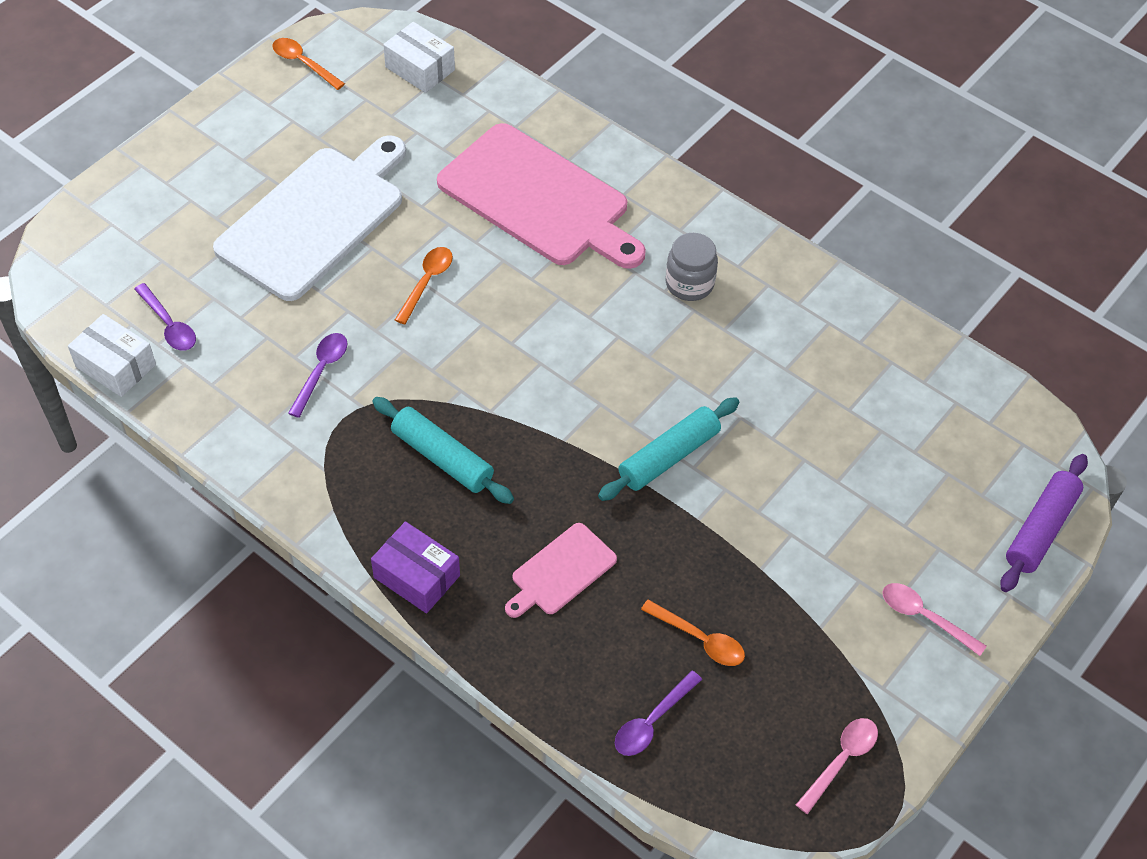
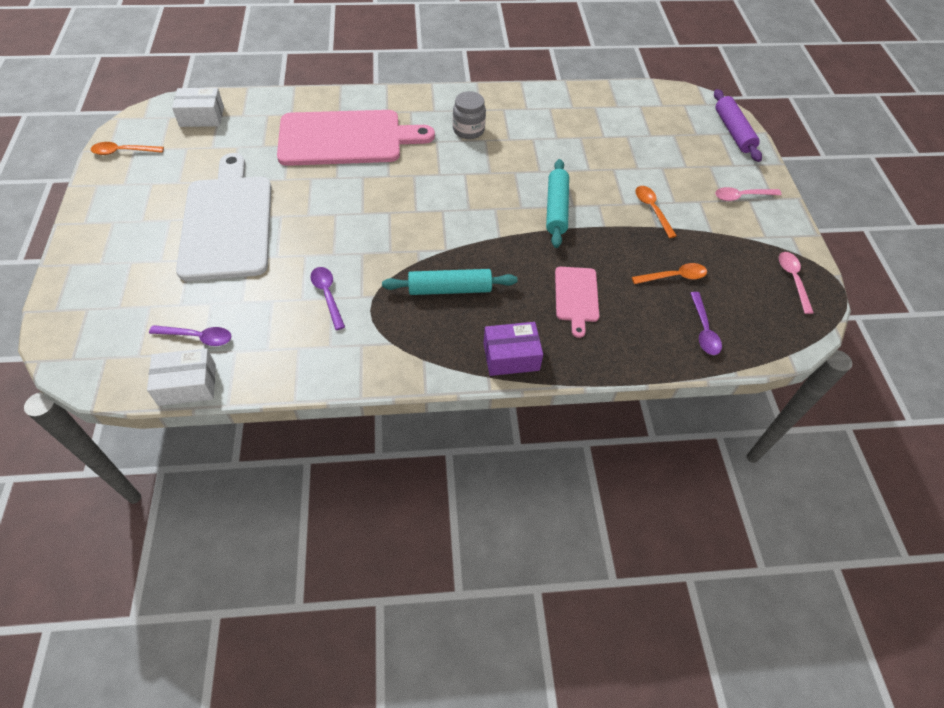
camera: 45 degrees left, 0 degrees up
orange spoon [395,247,453,324] -> orange spoon moved to [635,186,677,238]

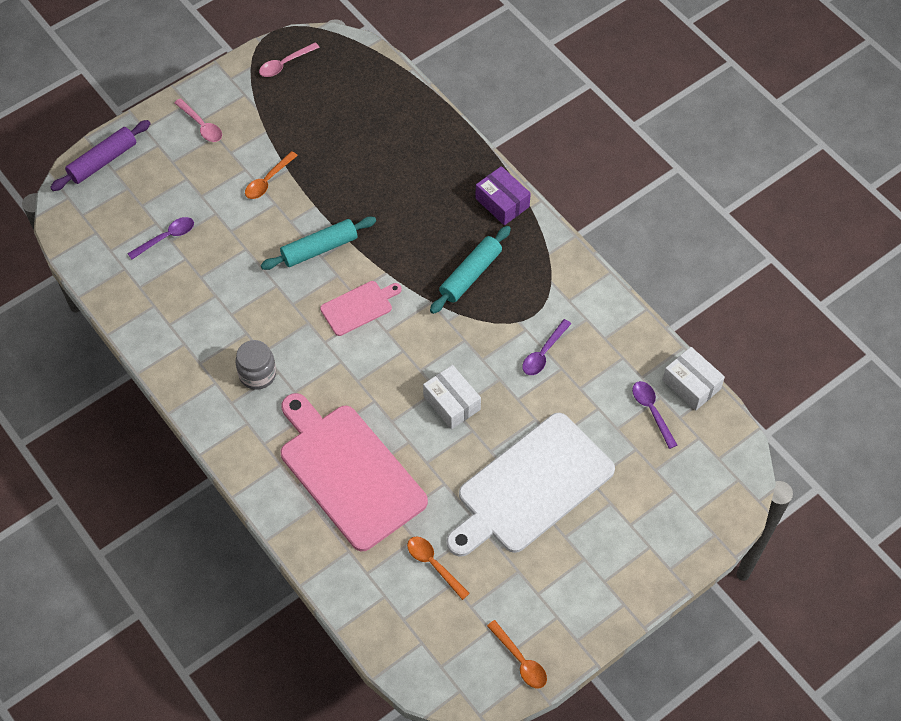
camera: 120 degrees left, 5 degrees up
white box [172,88,224,127] -> white box moved to [423,365,481,429]
turquoise rolling pin [382,269,517,295] -> turquoise rolling pin turned 75 degrees clockwise [430,226,511,314]
pink cutting board [555,267,599,338] -> pink cutting board moved to [320,281,402,336]
orange spoon [632,263,707,284] -> orange spoon moved to [407,537,470,600]
purple spoon [690,292,722,355] -> purple spoon moved to [127,217,194,260]

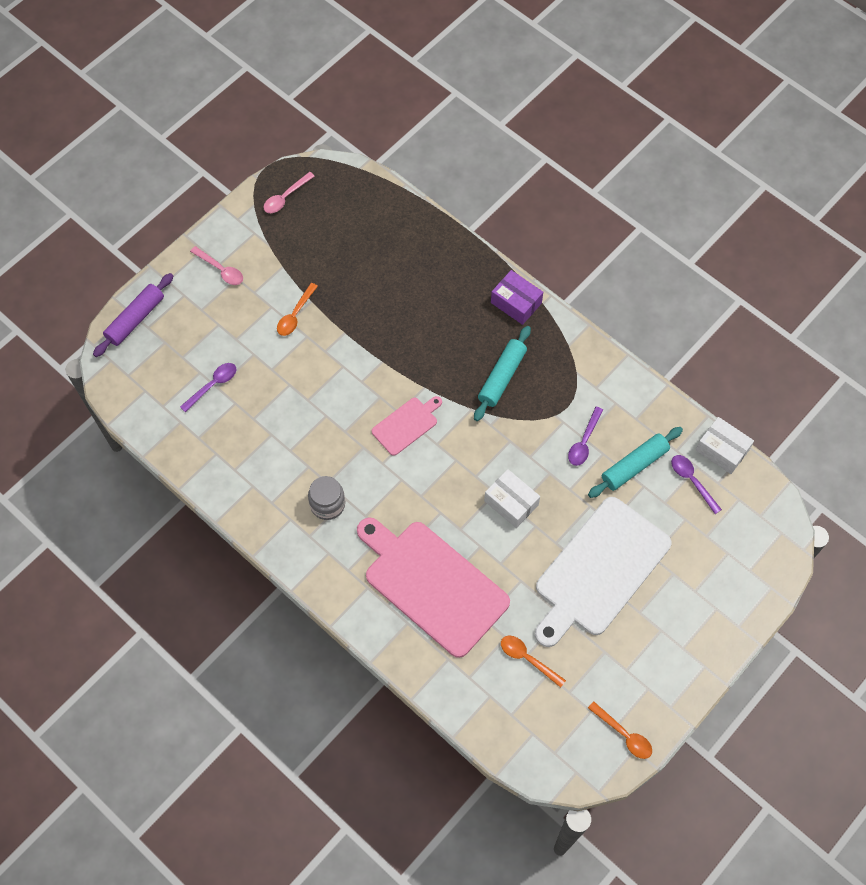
camera: 10 degrees left, 5 degrees up
turquoise rolling pin [261,217,376,270] -> turquoise rolling pin moved to [588,427,683,498]

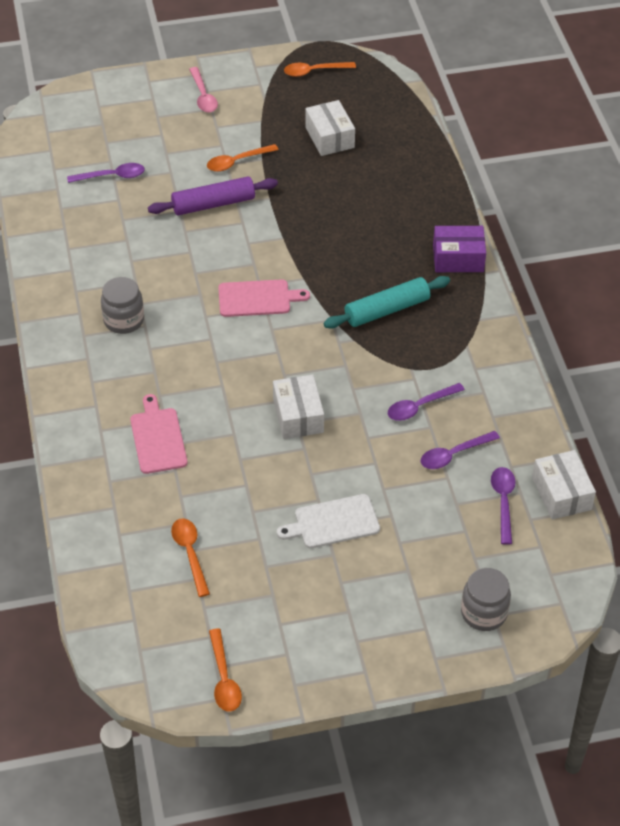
camera: 35 degrees right, 15 degrees down
purple rolling pin [93,273,173,357] -> purple rolling pin moved to [148,177,278,215]
pink spoon [263,172,315,213] -> orange spoon [284,62,356,77]
pink cutting board [357,518,510,658] -> pink cutting board [130,394,187,474], size x0.48
purple box [491,270,543,325] -> purple box turned 75 degrees counterclockwise [433,226,486,272]
white cutting board [535,497,672,647] -> white cutting board [277,494,380,548], size x0.48
turquoise rolling pin [588,427,683,498] -> purple spoon [421,431,500,469]
none -> white box [305,100,355,156]
none -> grey jar [461,568,511,631]

